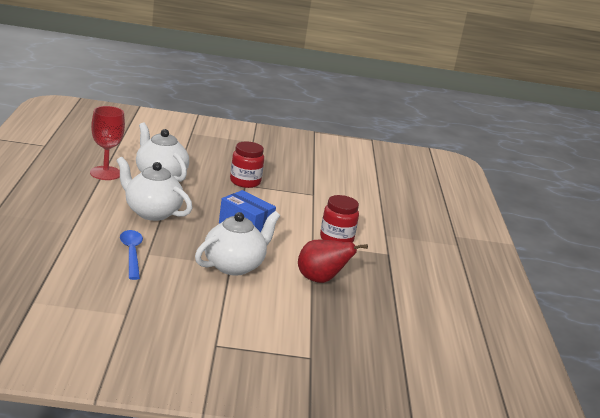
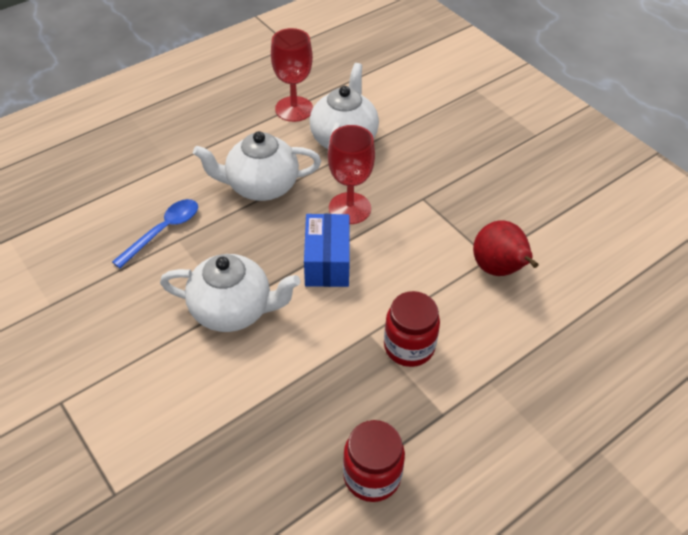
camera: 55 degrees right, 25 degrees up
white teapot [116,157,192,221] -> white teapot turned 90 degrees counterclockwise [193,131,321,201]
red jar [230,141,264,188] -> red jar moved to [343,420,405,502]
red pear [298,240,368,283] -> red pear moved to [473,220,538,276]
none -> red goblet [328,125,375,224]

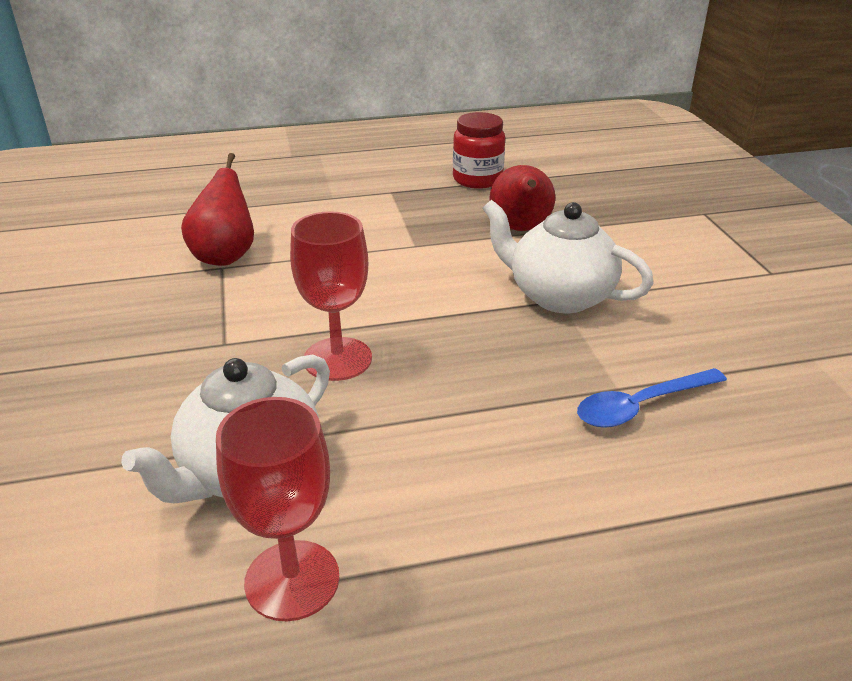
camera: 155 degrees left, 15 degrees down
white teapot [193,131,321,201] -> none
blue box [304,214,350,287] -> none
red jar [384,291,440,367] -> none
none -> red pear [489,165,556,231]

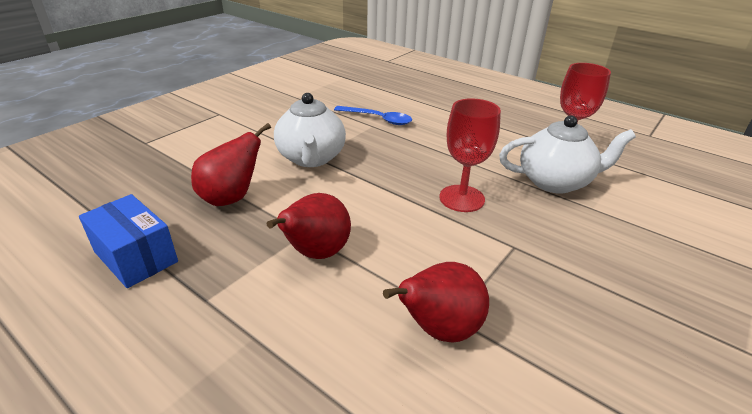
camera: 130 degrees left, 0 degrees up
red jar [453,112,505,189] -> blue box [79,194,178,288]
none -> red pear [267,193,351,259]

